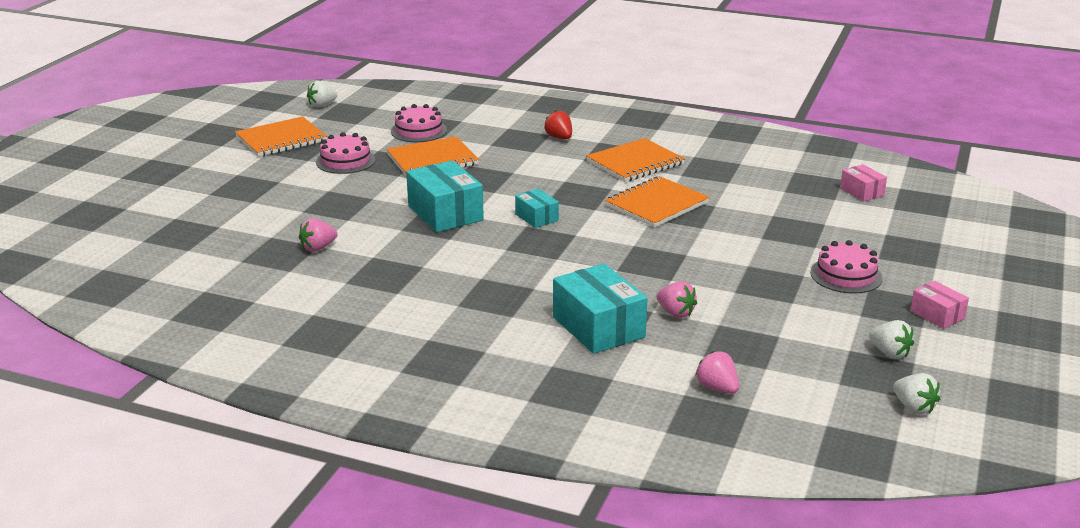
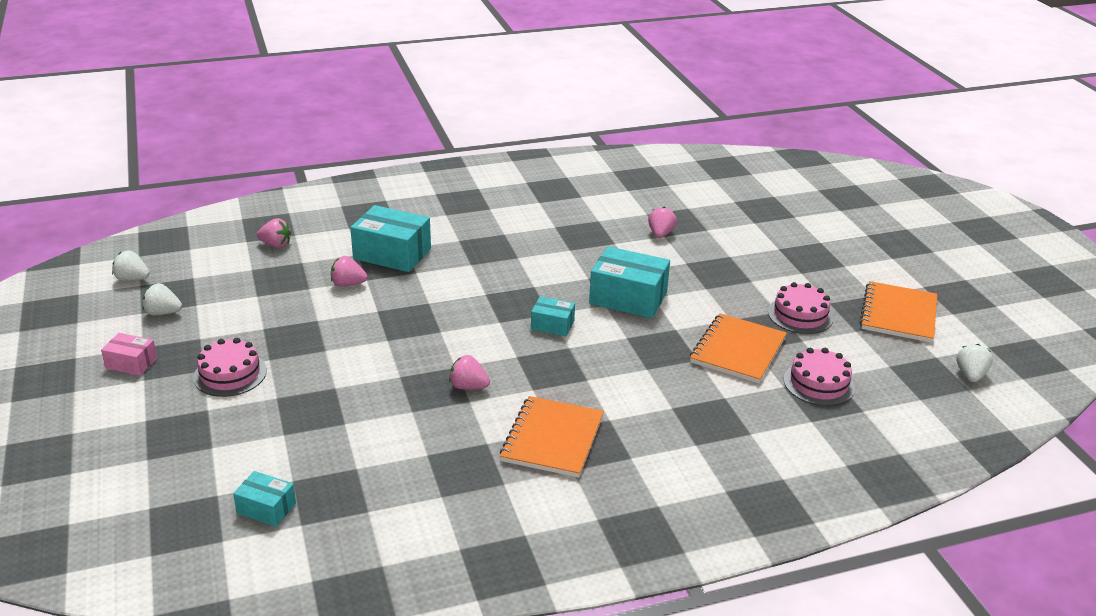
camera: 140 degrees right, 5 degrees up
red strawberry [544,110,572,139] -> none
orange notebook [605,176,710,227] -> pink strawberry [449,355,490,390]
pink box [840,164,887,201] -> turquoise box [233,471,296,527]

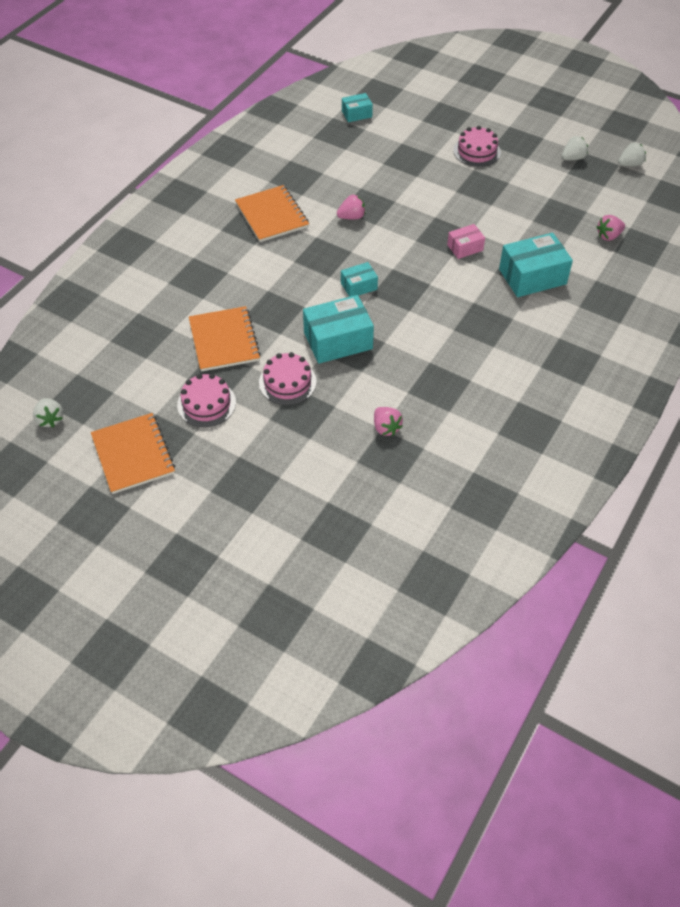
camera: 140 degrees right, 20 degrees up
pink box [101,333,157,376] -> pink box moved to [447,224,485,259]
pink strawberry [331,256,367,287] -> none
pink cake [784,348,855,406] -> pink cake moved to [259,352,317,405]

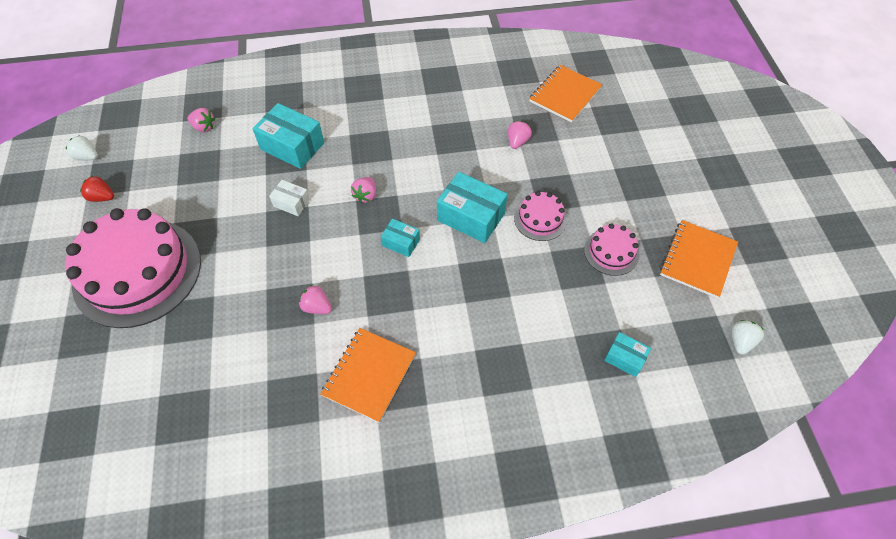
camera: 130 degrees left, 5 degrees up
orange notebook [189,306,261,372] -> orange notebook moved to [529,65,602,123]
turquoise box [342,93,373,122] -> turquoise box moved to [604,332,651,377]
pink box [447,224,485,259] -> white box [269,180,310,216]
pink cake [453,126,501,167] -> pink cake [66,208,201,328], size x2.22
white strawberry [562,136,588,160] -> red strawberry [80,176,114,202]
none -> pink strawberry [351,177,376,203]

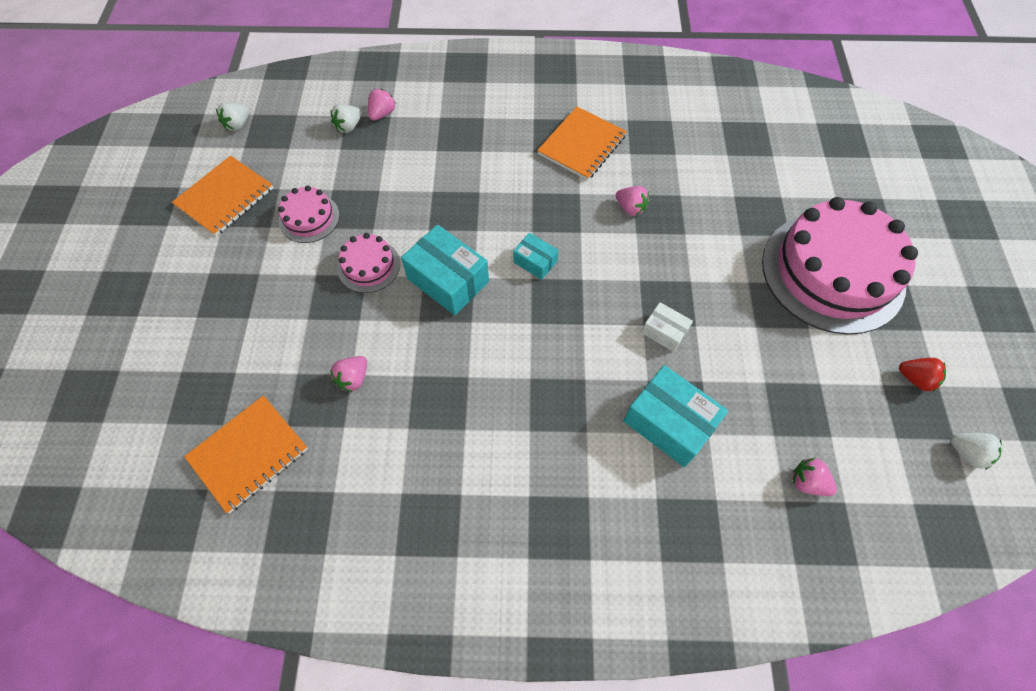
camera: 170 degrees left, 5 degrees up
pink strawberry [351,177,376,203] -> pink strawberry moved to [368,89,396,121]
turquoise box [604,332,651,377] -> white strawberry [330,104,362,133]

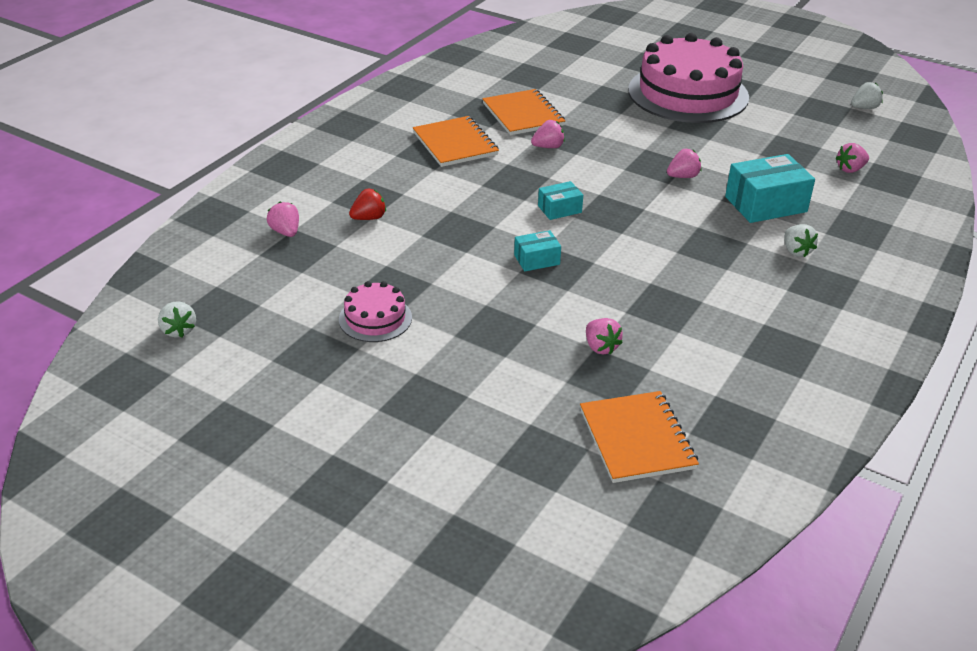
camera: 60 degrees left, 25 degrees down
orange notebook [172,155,273,236] -> orange notebook moved to [482,89,565,135]
white strawberry [330,104,362,133] -> white strawberry moved to [784,224,818,257]
pink cake [337,233,400,293] -> none
turquoise box [401,225,489,315] -> turquoise box [514,230,561,271], size x0.54
white box [642,302,693,352] -> pink strawberry [667,149,701,178]
red strawberry [899,358,946,392] -> red strawberry moved to [349,189,386,220]

